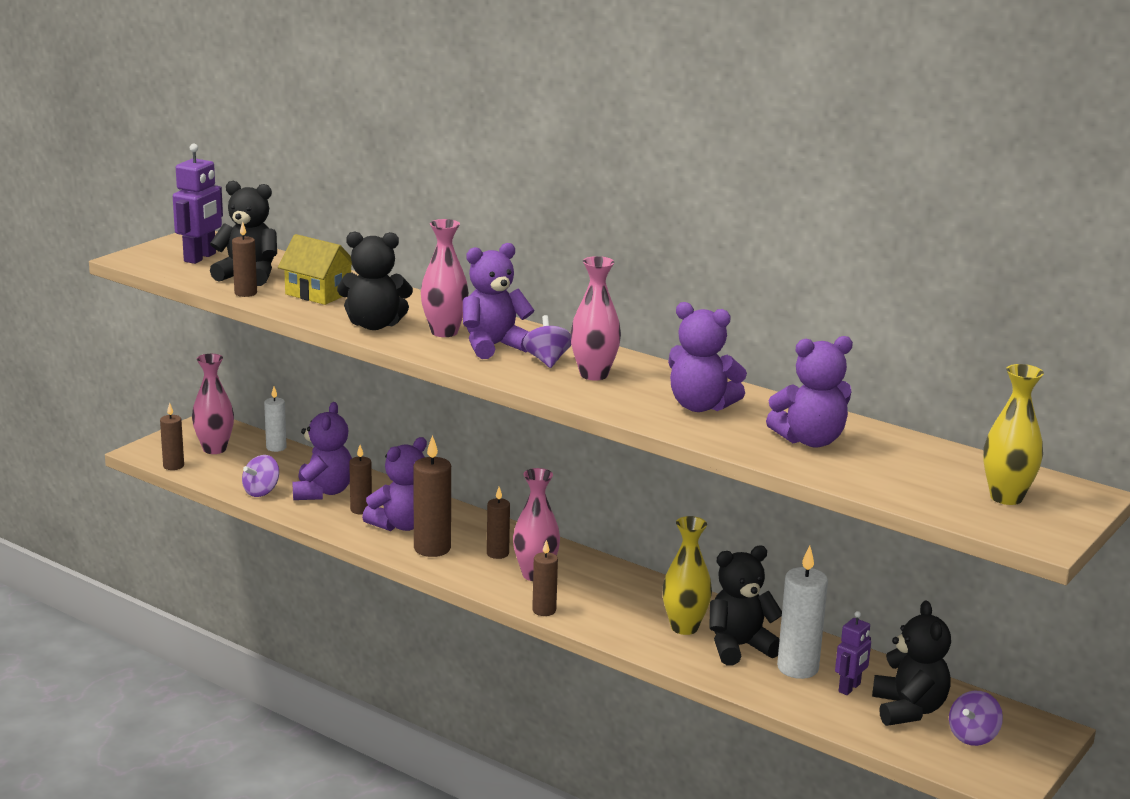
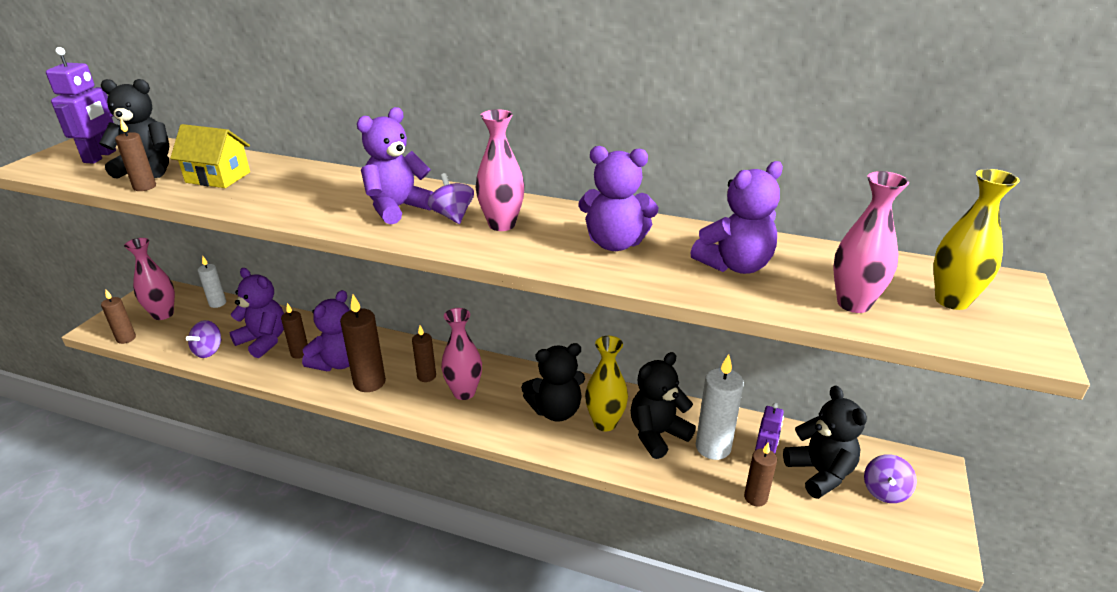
camera: 15 degrees left, 10 degrees up
purple teddy bear [292,402,352,500] -> purple teddy bear turned 45 degrees counterclockwise [229,268,284,358]
black teddy bear [337,231,413,330] -> black teddy bear moved to [521,343,585,422]
pink vase [421,219,469,337] -> pink vase moved to [833,171,909,313]
brown candle [532,540,558,616] -> brown candle moved to [744,442,777,507]

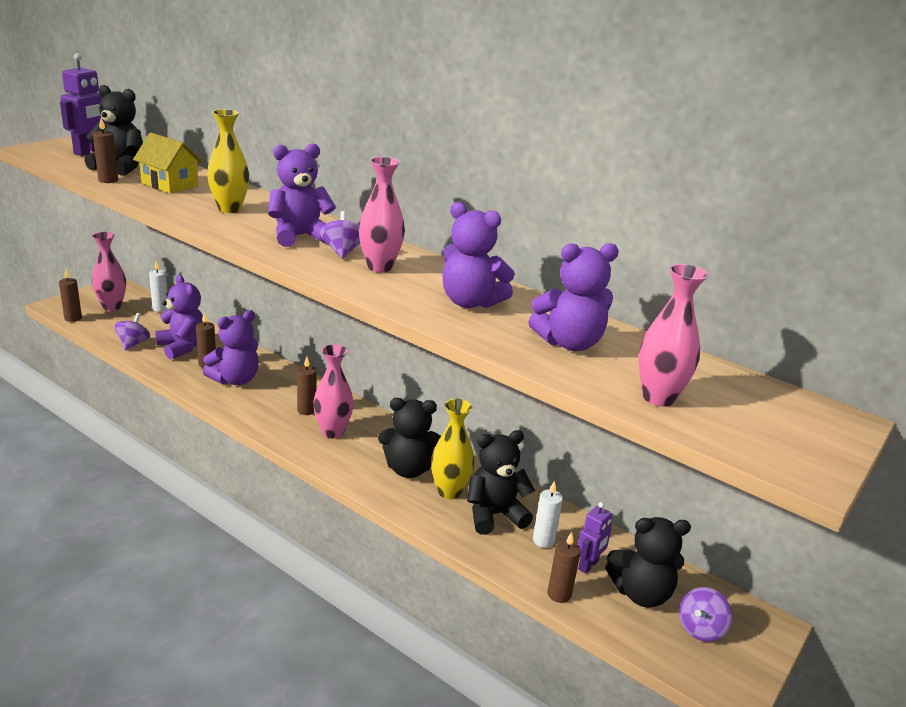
camera: 15 degrees right, 5 degrees down
purple spinning top [186,320,222,358] -> purple spinning top turned 150 degrees clockwise [114,313,150,351]
brown candle [340,294,386,392] -> none
white candle [696,354,744,460] -> white candle [533,480,563,548], size x0.61
black teddy bear [783,385,867,499] -> black teddy bear turned 90 degrees clockwise [605,517,691,607]
yellow vase [934,169,1020,310] -> yellow vase moved to [207,109,249,213]

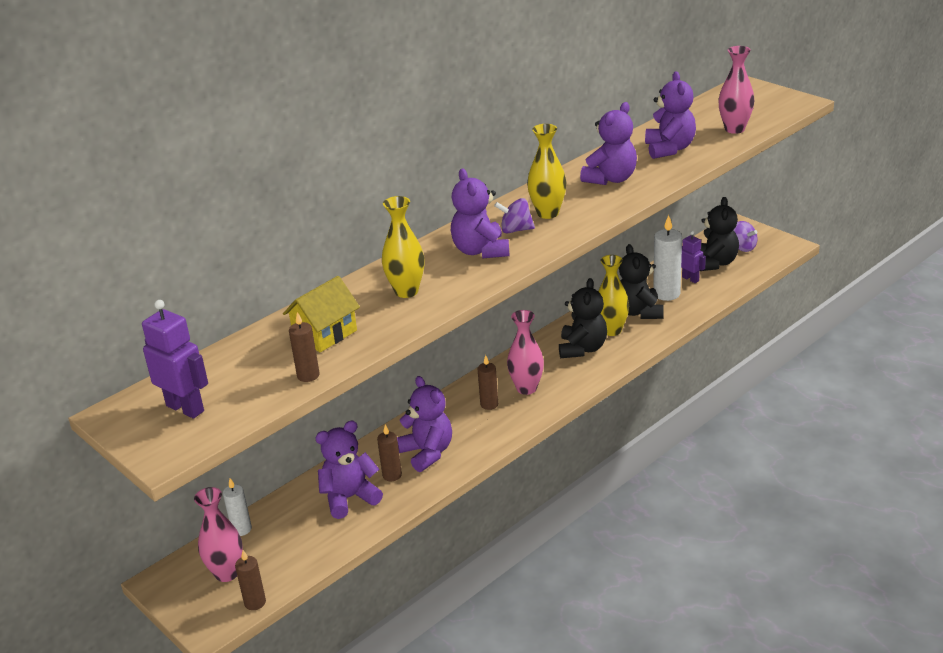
camera: 75 degrees left, 5 degrees up
black teddy bear [84,85,143,176] -> none
purple spinning top [114,313,150,351] -> none
pink vase [359,157,405,272] -> yellow vase [527,124,566,219]
white candle [533,480,563,548] -> white candle [653,215,682,301], size x1.65
brown candle [548,532,581,603] -> none

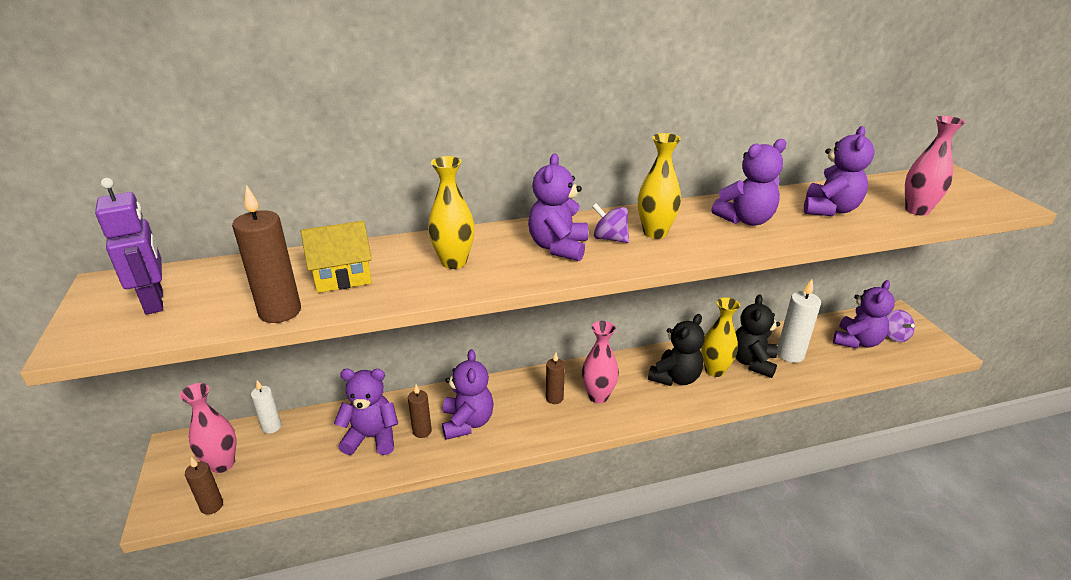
camera: 25 degrees right, 0 degrees up
brown candle [289,312,320,382] -> brown candle [232,185,301,323], size x1.65
purple robot [681,231,706,283] -> none
black teddy bear [700,197,739,271] -> purple teddy bear [833,280,895,349]

